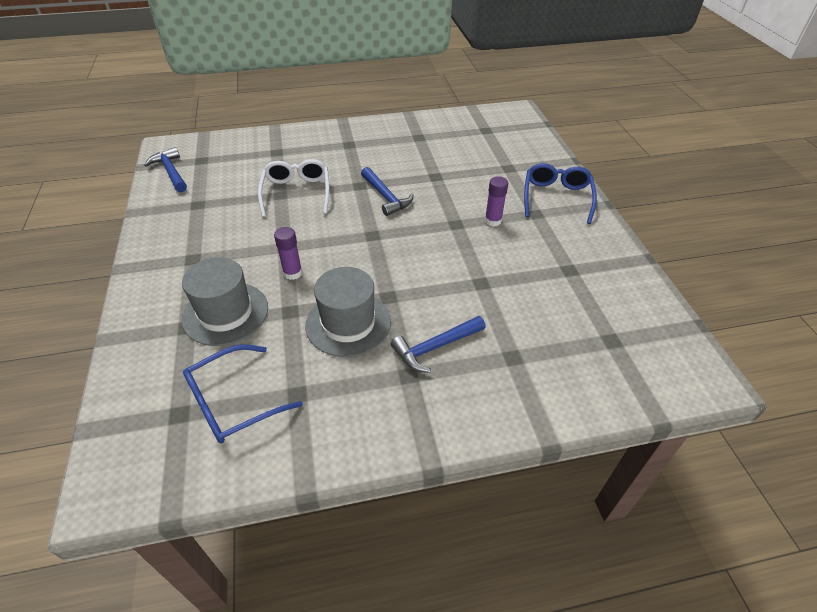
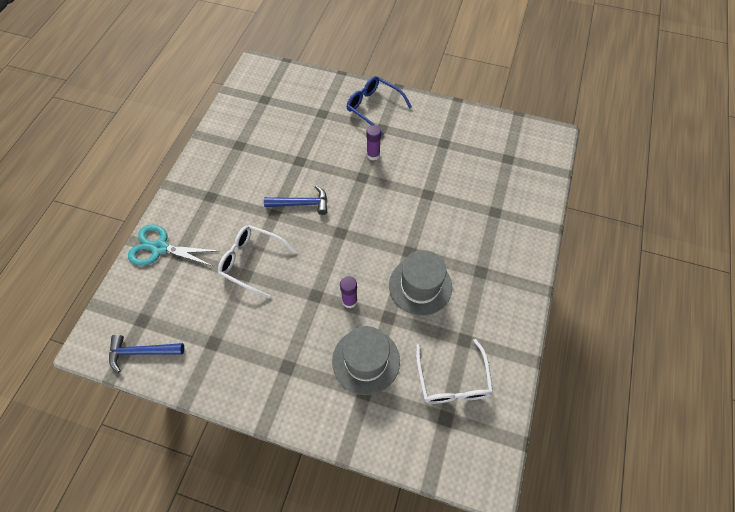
camera: 60 degrees left, 15 degrees up
blue glasses [183,344,303,443] -> white glasses [416,339,493,404]
blue hammer [391,316,486,373] -> none
none -> turquoise scissors [128,225,219,266]

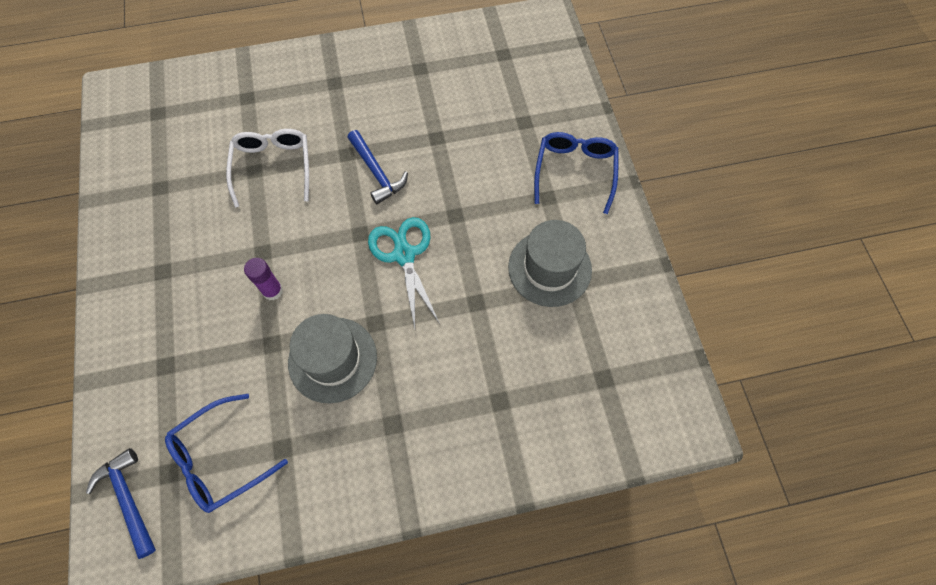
camera: 60 degrees right, 5 degrees up
blue hammer [109,335,184,373] -> blue hammer moved to [86,448,156,559]
turquoise scissors [128,225,219,266] -> turquoise scissors moved to [368,217,440,328]
grey hat [332,326,400,395] -> grey hat moved to [508,220,592,307]
purple glue stick [367,125,381,161] -> none
white glasses [416,339,493,404] -> blue glasses [165,394,288,513]

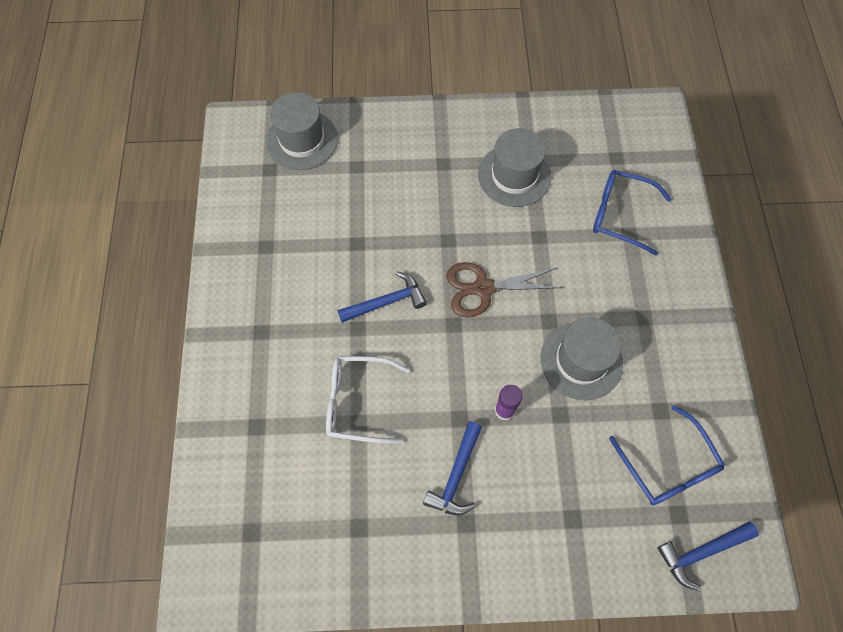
camera: 80 degrees left, 0 degrees up
turquoise scissors [368,217,440,328] -> brown scissors [446,262,563,317]
blue glasses [534,132,619,214] -> blue glasses moved to [593,170,671,256]
none -> grey hat [266,92,338,170]
none -> blue hammer [423,421,482,515]

